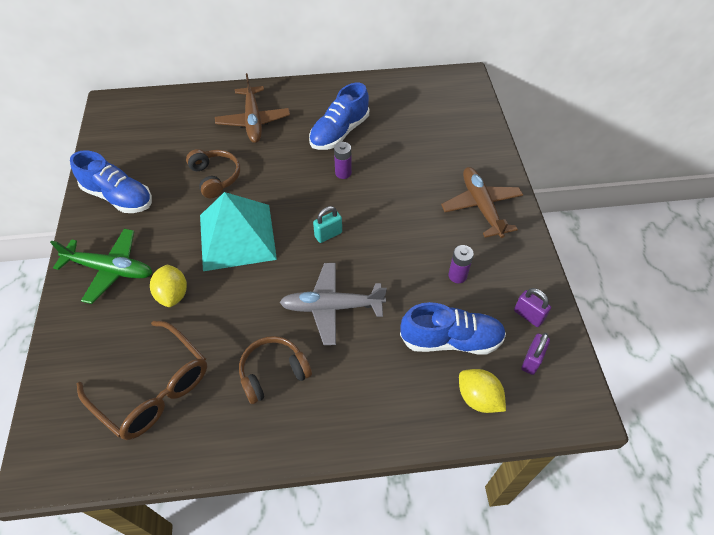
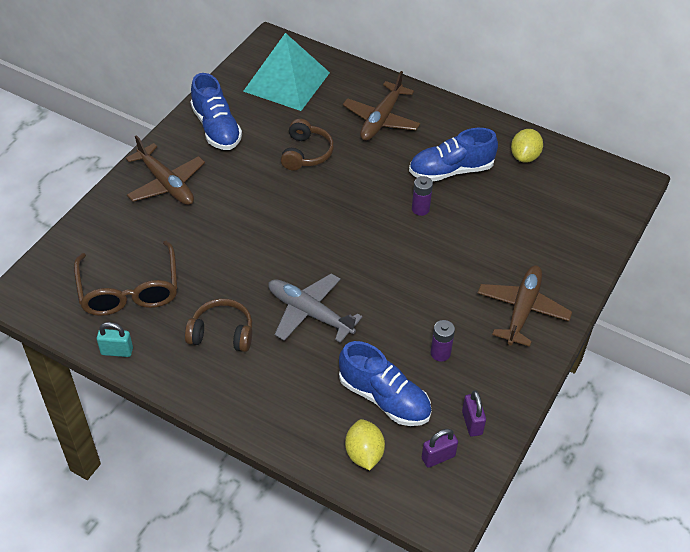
camera: 35 degrees right, 5 degrees down
green plane [50,229,152,304] -> brown plane [126,135,205,205]
yellow lemon [150,264,187,307] -> yellow lemon moved to [511,129,543,163]
turquoise pyramid [200,192,277,271] -> turquoise pyramid moved to [243,33,330,111]
turquoise padlock [313,206,342,243] -> turquoise padlock moved to [97,322,133,357]

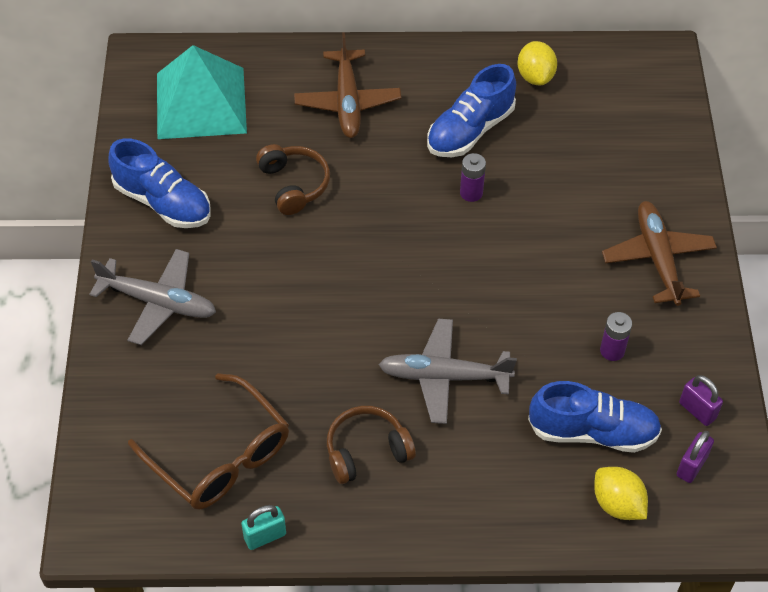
camera: 30 degrees left, 5 degrees up
brown plane [126,135,205,205] -> grey plane [89,249,216,345]

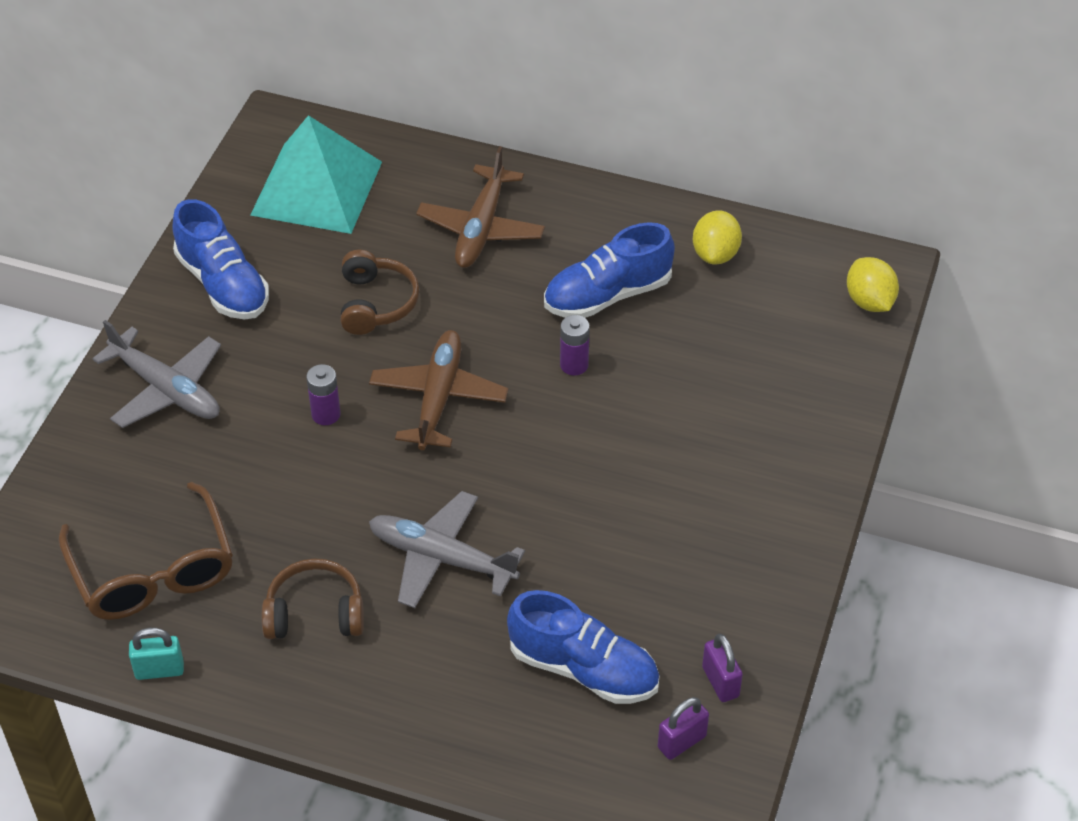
camera: 20 degrees right, 5 degrees down
yellow lemon [594,467,648,520] -> yellow lemon moved to [847,257,899,312]
purple battery [600,312,632,361] -> purple battery moved to [306,364,341,425]
brown plane [602,201,717,306] -> brown plane moved to [369,330,508,450]

